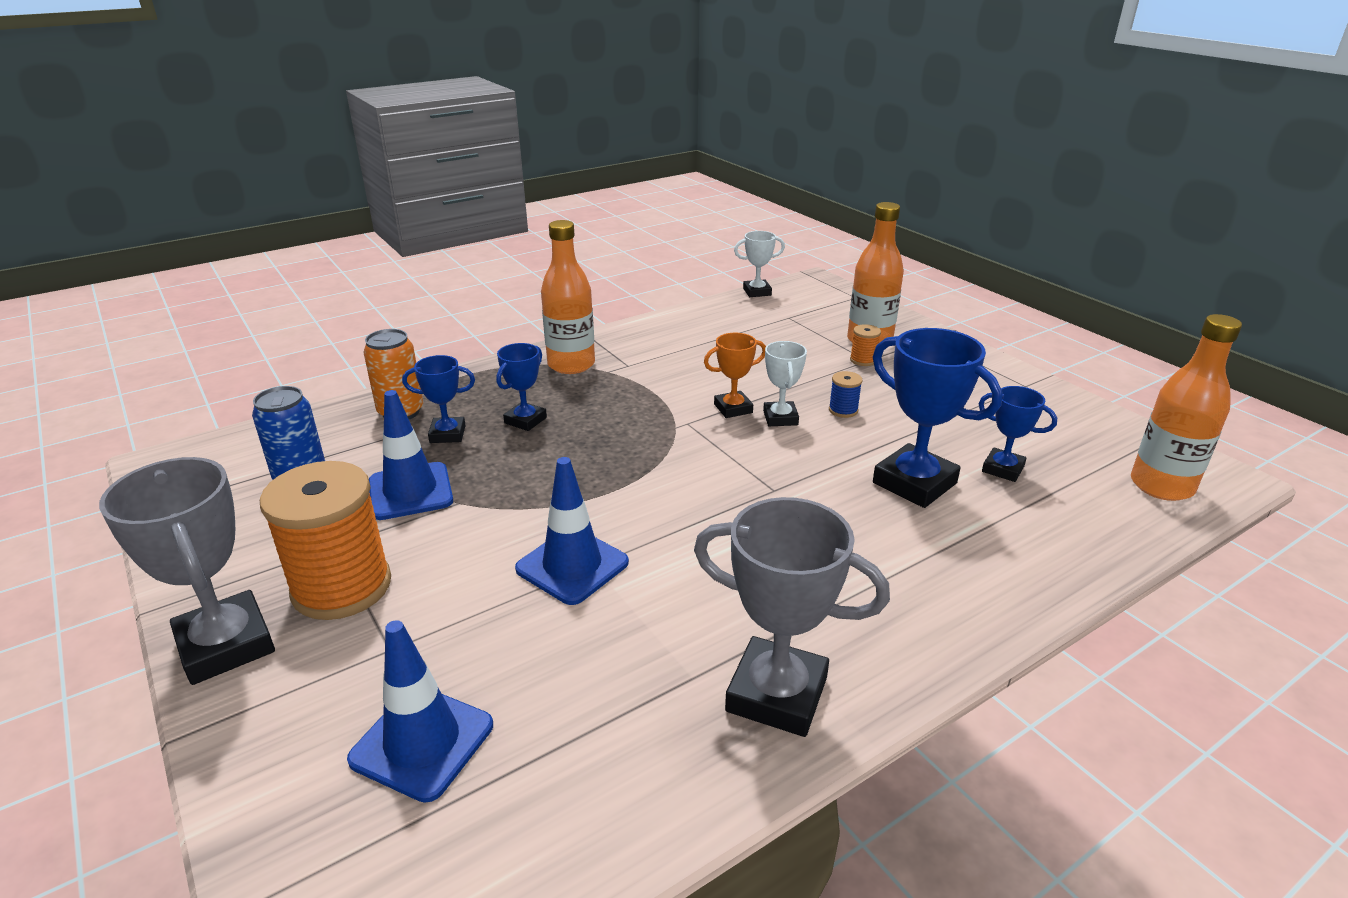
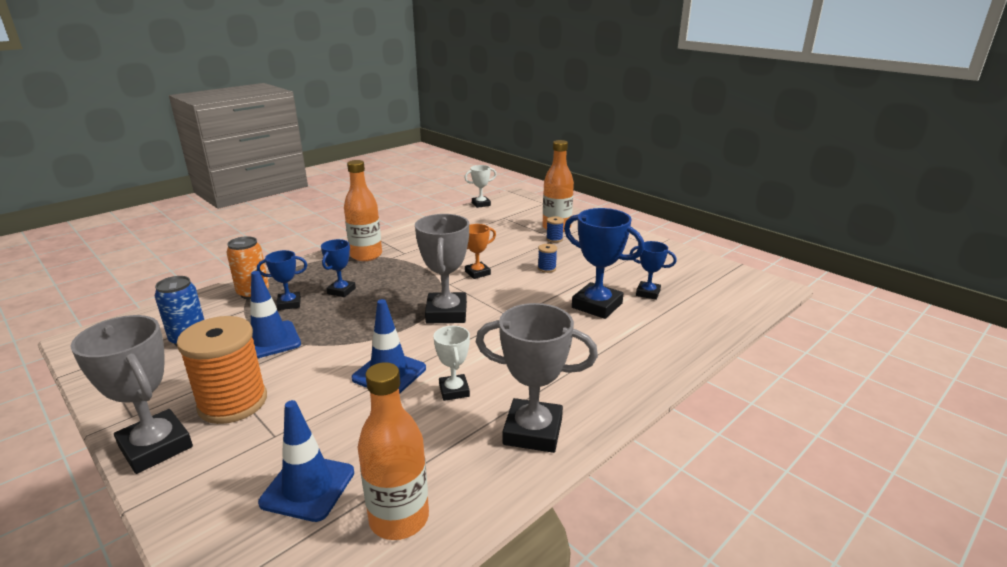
camera: 10 degrees left, 5 degrees down
white trophy [763,341,807,426] -> white trophy moved to [433,326,470,401]
orange spool [850,324,881,366] -> blue spool [546,216,564,242]
orange bottle [1131,314,1242,501] -> orange bottle moved to [357,362,429,540]
none -> grey trophy [415,214,469,323]

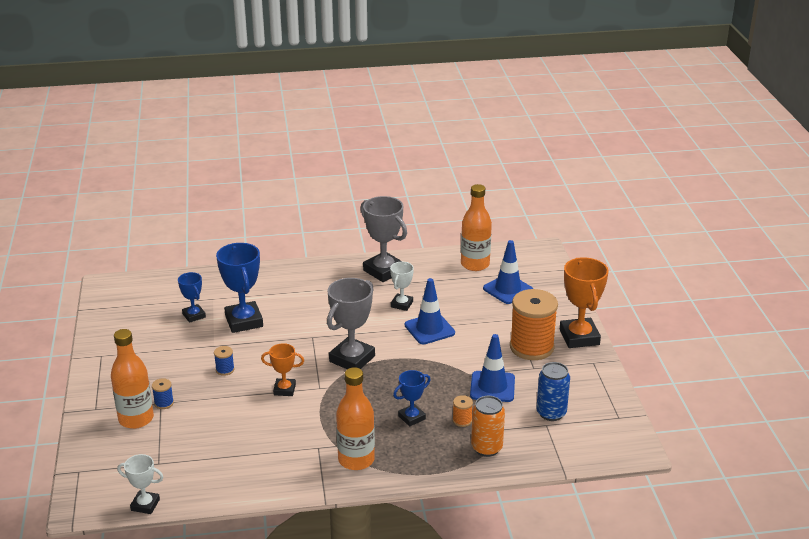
camera: 145 degrees left, 5 degrees up
grey trophy [70,315,193,474] -> orange trophy [560,257,608,348]
blue trophy [257,250,307,310] -> orange spool [453,395,473,427]

